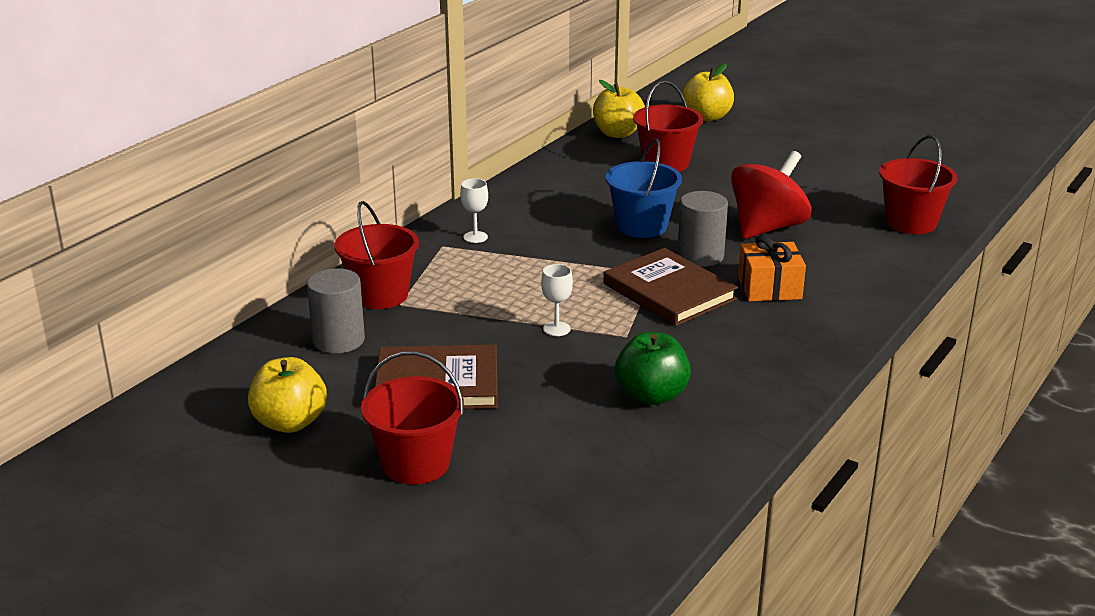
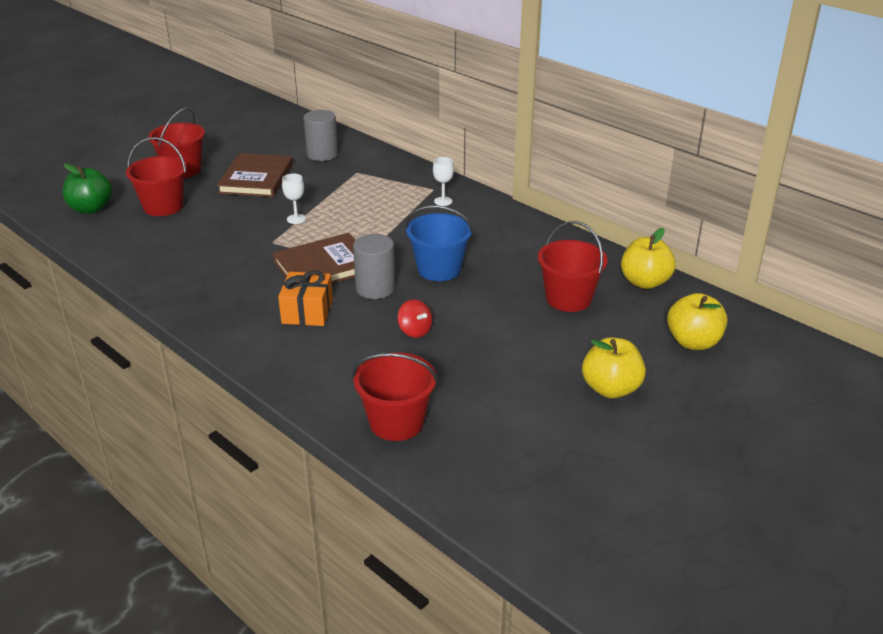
camera: 100 degrees right, 5 degrees up
yellow apple [248,357,327,433] -> yellow apple moved to [582,337,646,398]
red bucket [334,201,419,309] -> red bucket moved to [126,137,187,216]
green apple [615,332,691,405] -> green apple moved to [63,163,112,214]
red spinning top [731,151,811,239] -> red spinning top [397,300,432,338], size x0.46

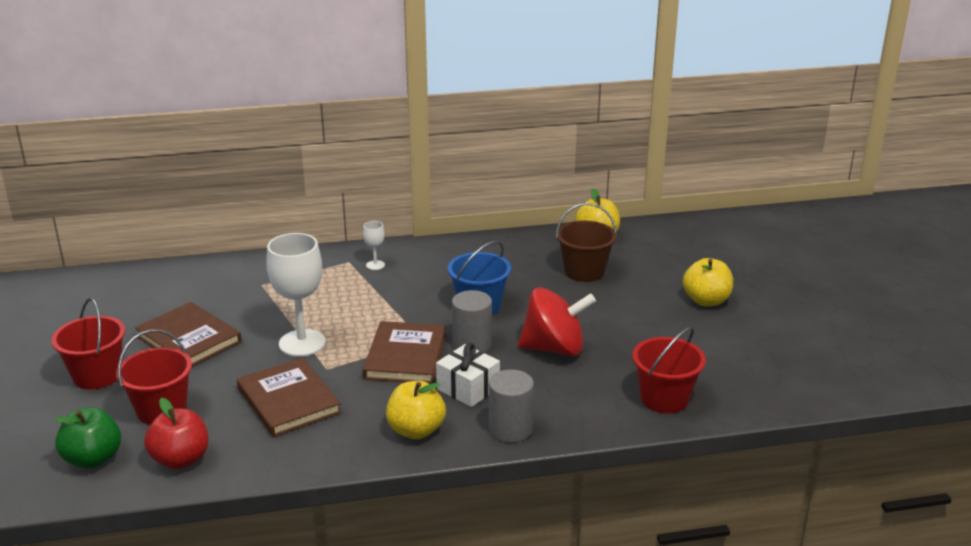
camera: 55 degrees left, 5 degrees down
orange gift [278,270,333,326] -> white gift [436,343,500,407]
white goblet [282,174,306,224] -> white goblet [266,233,326,357], size x2.21
grey cylinder [303,110,338,161] -> grey cylinder moved to [489,369,534,443]
red spinning top [397,300,432,338] -> red spinning top [518,287,596,356], size x2.19
red bucket [538,221,608,312] -> brown bucket [556,203,617,282]
yellow apple [667,293,727,350] -> yellow apple moved to [386,381,446,439]
none -> red apple [144,398,208,469]
none -> brown book [237,357,342,437]

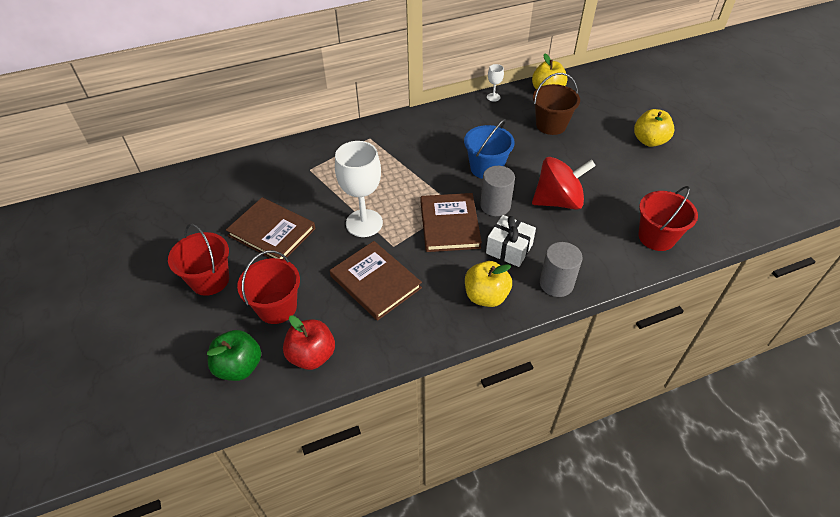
camera: 10 degrees left, 20 degrees up
white goblet [363,221,385,270] -> white goblet moved to [487,64,504,102]

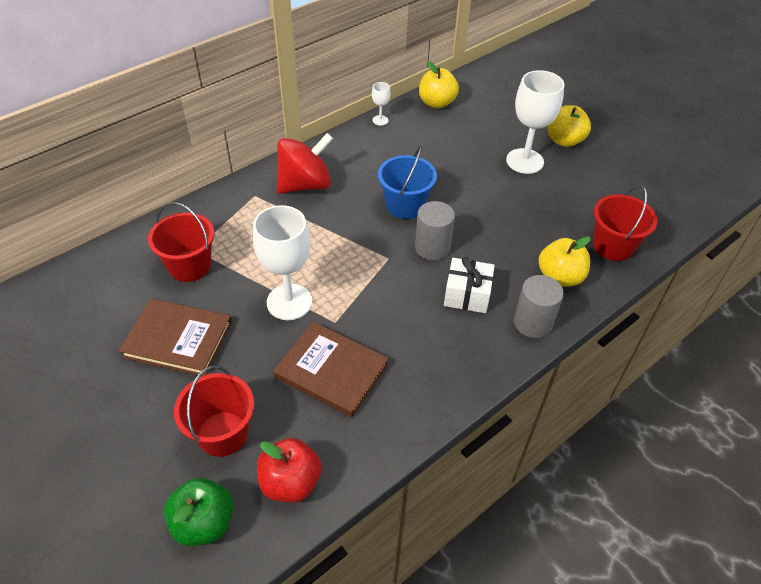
camera: 20 degrees left, 0 degrees up
red bucket [168,224,229,296] -> red bucket moved to [148,202,214,282]
brown book [420,193,482,252] -> none
yellow apple [465,261,512,307] -> yellow apple moved to [538,236,591,287]
red spinning top [532,157,596,210] -> red spinning top moved to [277,133,333,194]
brown bucket [533,73,580,135] -> none
none -> white goblet [506,70,564,174]

